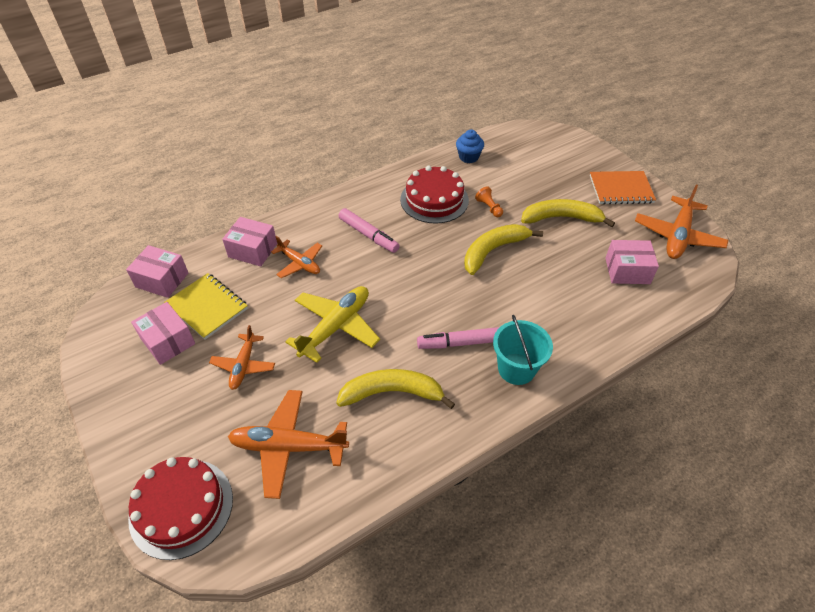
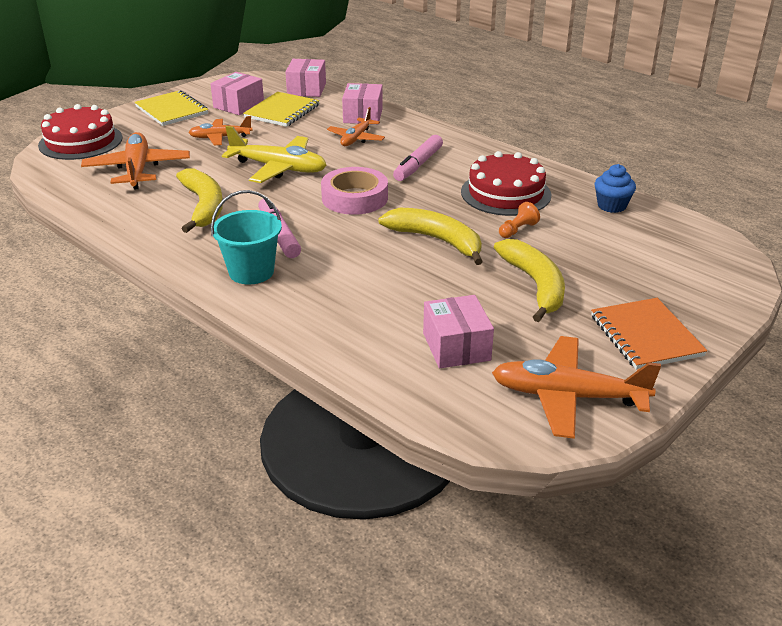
camera: 75 degrees right, 15 degrees down
none -> yellow notebook [134,90,208,126]
none -> pink tape [321,167,388,215]

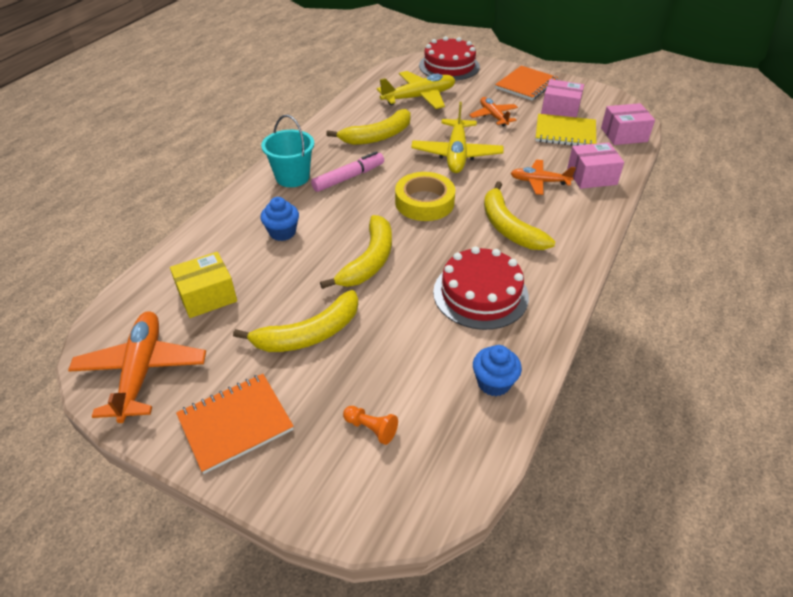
camera: 75 degrees right, 10 degrees up
orange plane [81,132,190,190] -> yellow plane [377,71,455,109]
yellow notebook [134,90,208,126] -> orange notebook [495,66,558,100]
pink tape [321,167,388,215] -> yellow tape [395,172,455,221]
pink marker [393,135,443,181] -> yellow banana [484,181,555,250]
pink box [423,295,494,368] -> yellow box [170,252,237,318]
orange pawn [499,202,540,238] -> orange pawn moved to [343,406,398,445]
none -> blue cupcake [260,197,299,241]

